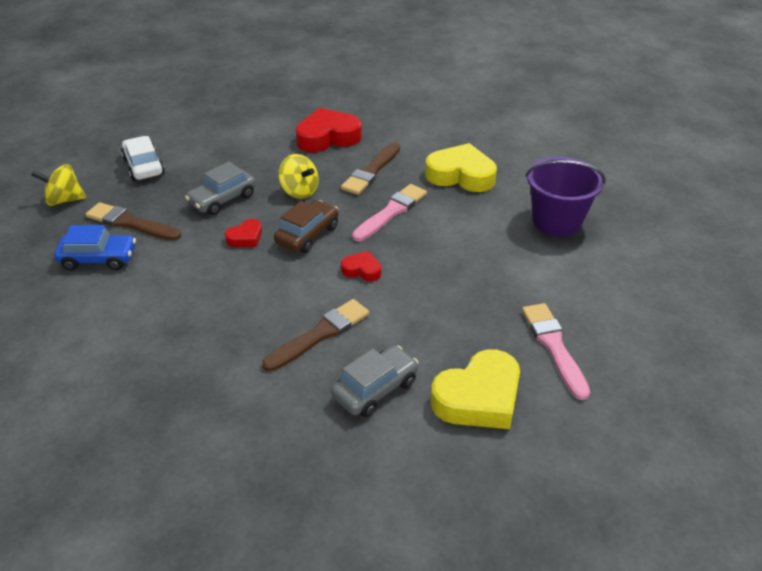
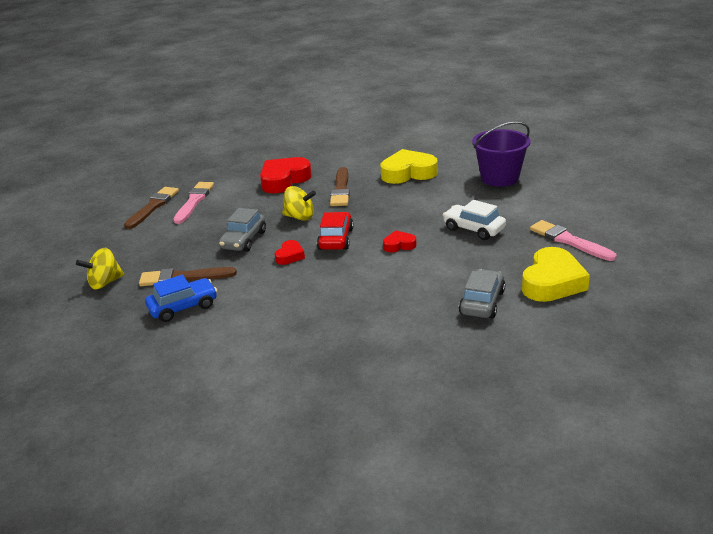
camera: 25 degrees left, 10 degrees down
white car [121,136,165,181] -> white car moved to [443,200,506,240]
brown brush [262,299,369,371] -> brown brush moved to [124,187,179,229]
brown car [274,200,338,253] -> red car [317,212,354,250]
pink brush [352,184,427,241] -> pink brush moved to [173,182,214,224]

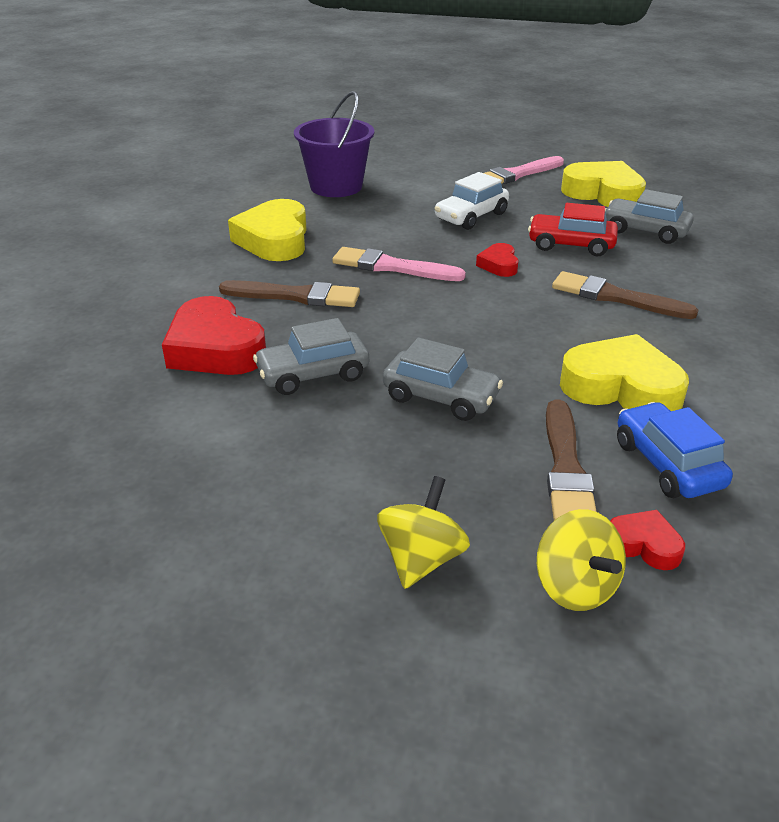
camera: 85 degrees left, 5 degrees up
brown brush [124,187,179,229] -> brown brush moved to [552,271,698,319]
pink brush [173,182,214,224] -> pink brush moved to [332,247,466,281]
red heart [275,240,305,265] -> red heart moved to [610,510,685,570]
yellow spinning top [282,186,316,221] -> yellow spinning top moved to [377,476,470,589]
red car [317,212,354,250] -> red car moved to [528,203,618,256]
none -> grey car [253,318,369,395]
none -> yellow heart [560,334,689,411]

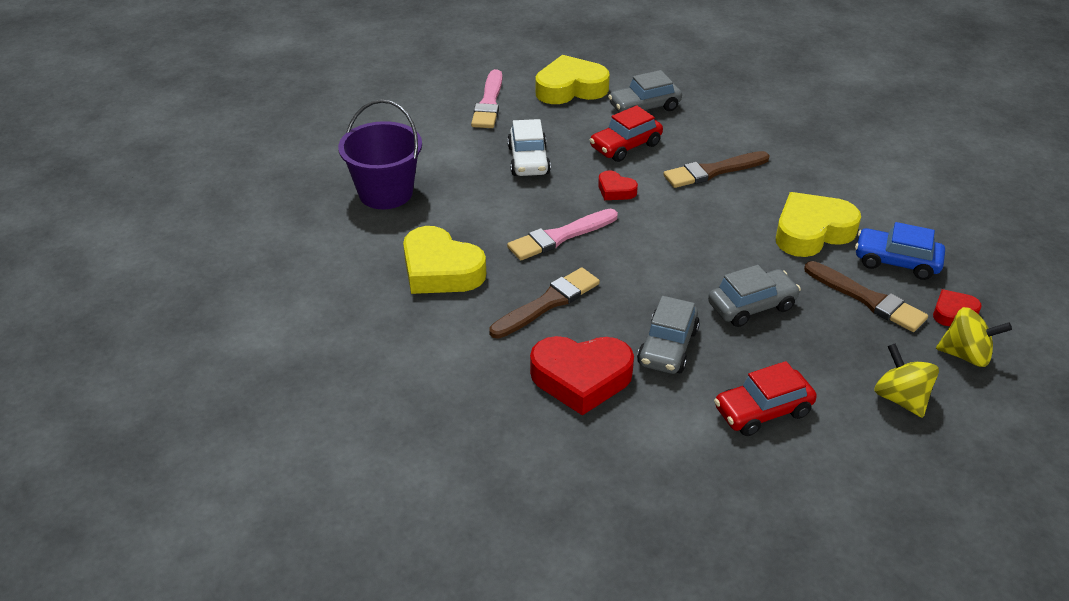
camera: 50 degrees left, 5 degrees up
none -> red car [714,361,817,436]

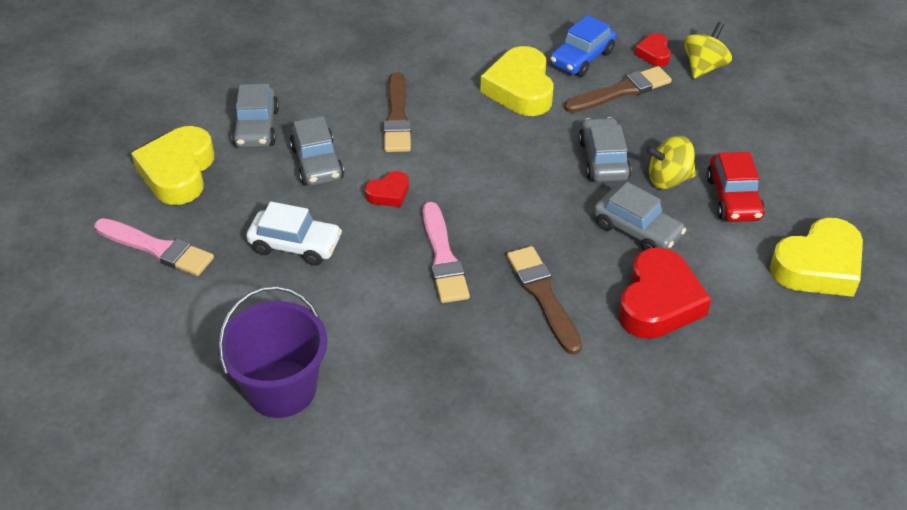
camera: 70 degrees left, 5 degrees up
yellow heart [403,226,486,294] -> yellow heart moved to [769,218,863,297]
red car [590,105,663,162] -> grey car [289,116,344,186]
yellow spinning top [874,344,939,418] -> yellow spinning top moved to [646,136,696,189]

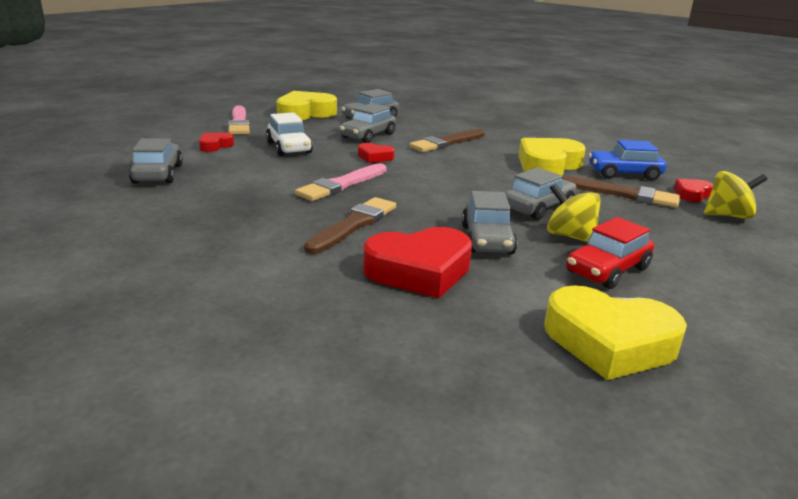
camera: 50 degrees right, 20 degrees down
purple bucket [218,286,328,418] -> grey car [129,138,183,183]
none -> red heart [199,132,234,152]

